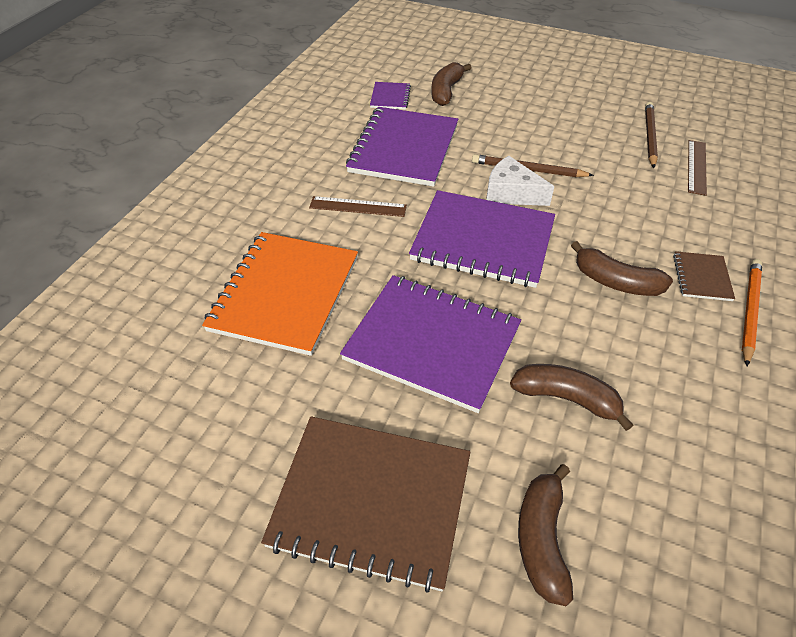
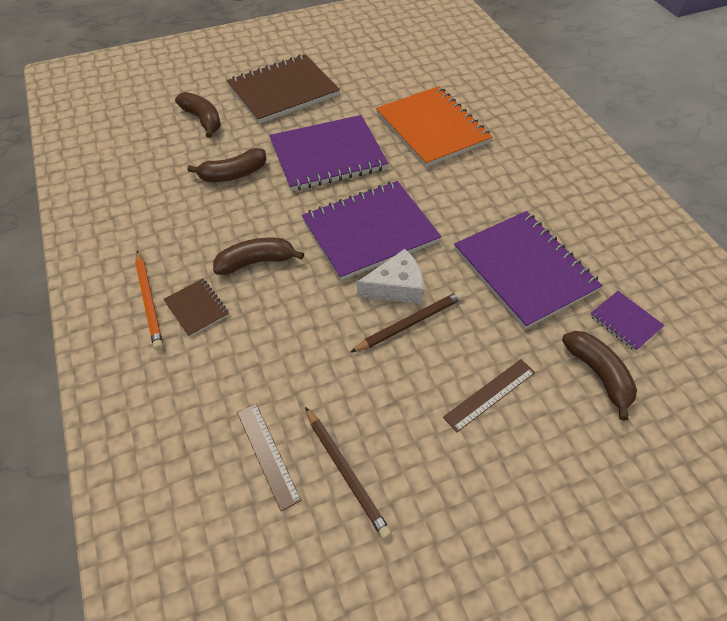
camera: 135 degrees right, 5 degrees up
brown ruler [309,196,407,217] -> brown ruler moved to [443,359,535,432]

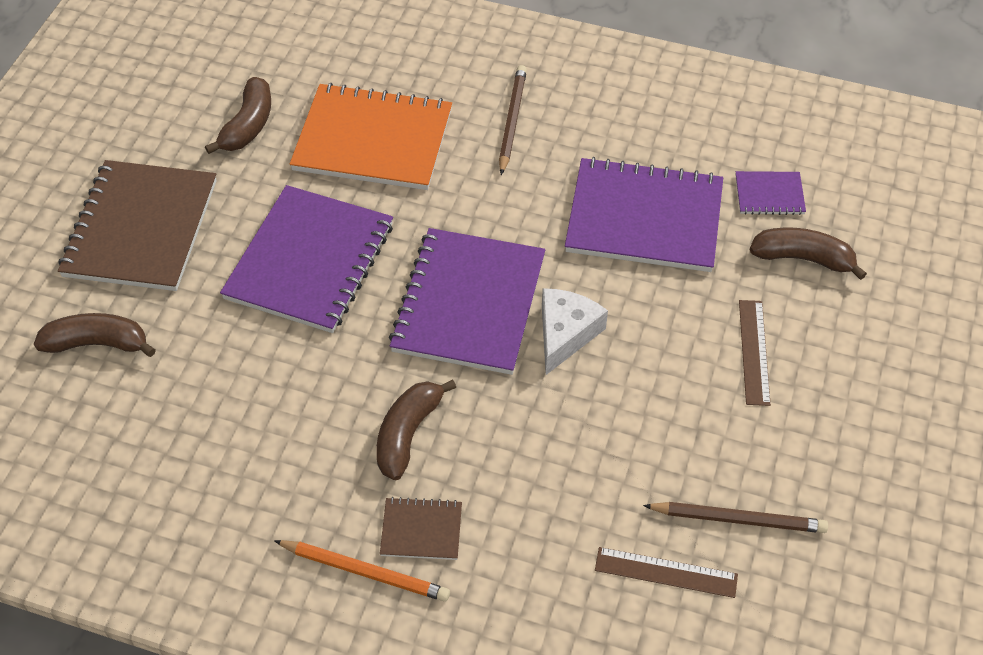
camera: 50 degrees left, 0 degrees up
brown banana [187,148,267,182] -> brown banana moved to [205,77,271,154]
brown pencil [351,291,464,352] -> brown pencil moved to [499,65,527,175]

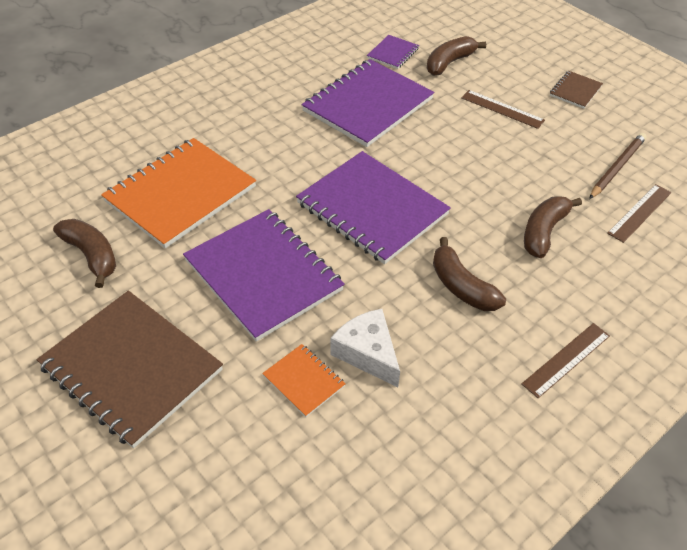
camera: 60 degrees left, 5 degrees down
brown banana [34,313,156,357] -> brown banana moved to [524,197,582,258]
orange pencil [274,540,450,602] -> brown ruler [522,323,610,398]
brown notebook [380,497,462,560] -> brown notebook moved to [550,71,603,109]
brown pencil [499,65,527,175] -> none
white cheese [542,288,608,375] -> white cheese moved to [330,309,400,387]
none -> orange notebook [262,344,346,417]

